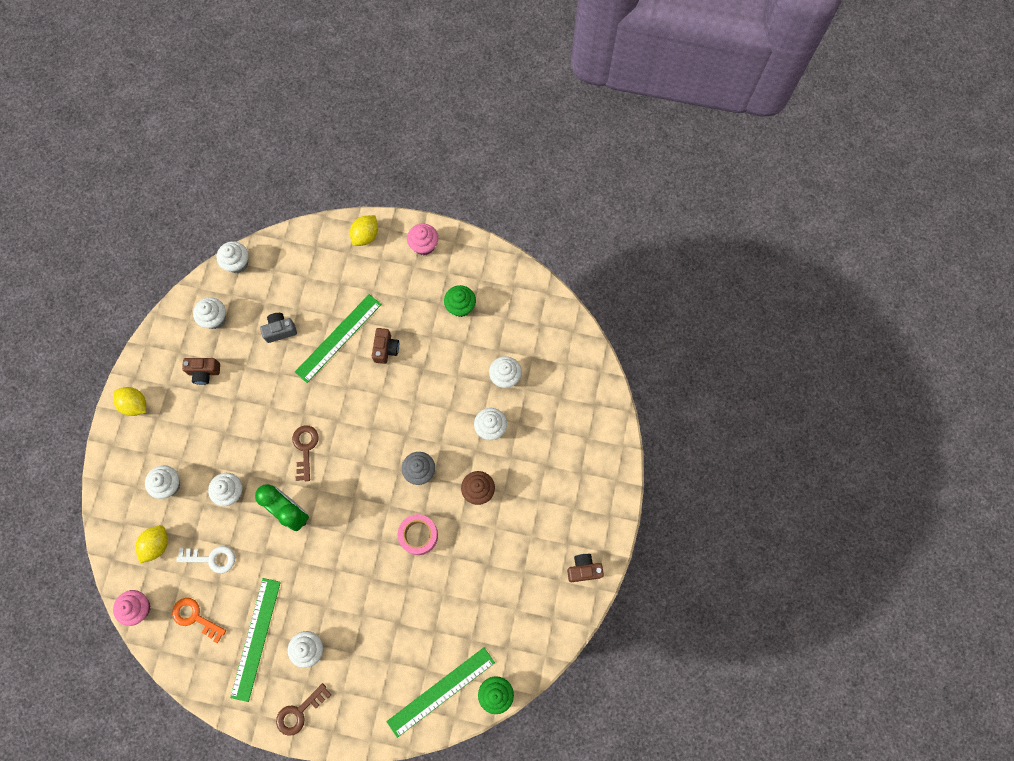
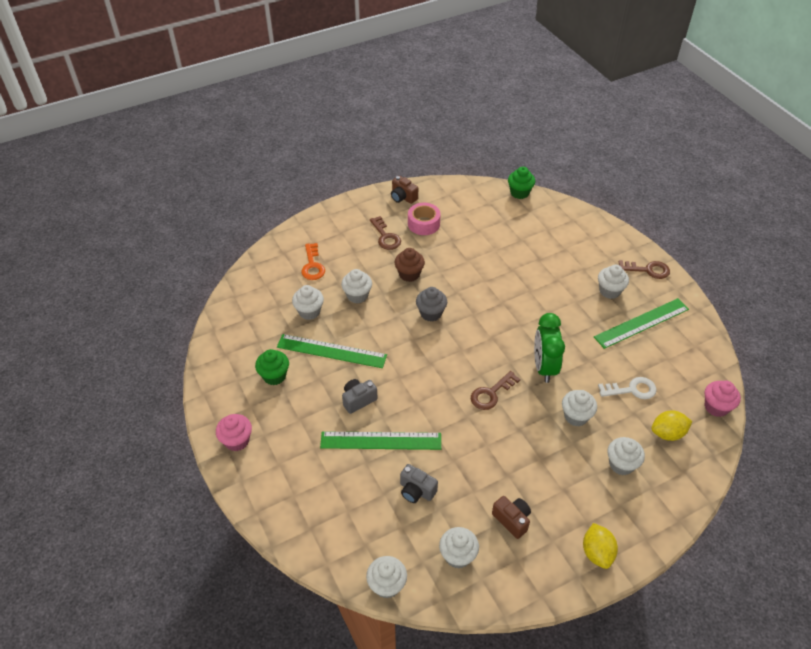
camera: 130 degrees left, 25 degrees down
orange key [172,598,226,643] -> orange key moved to [301,243,325,280]
white key [177,546,235,573] -> white key turned 120 degrees clockwise [598,377,657,399]
yellow lemon [350,215,378,246] -> none
brown camera [372,328,399,364] -> grey camera [342,379,378,414]
green ruler [386,647,495,738] -> green ruler moved to [277,334,387,368]
pink tape [398,514,438,555] -> pink tape moved to [408,203,441,235]
none -> brown key [370,216,401,250]

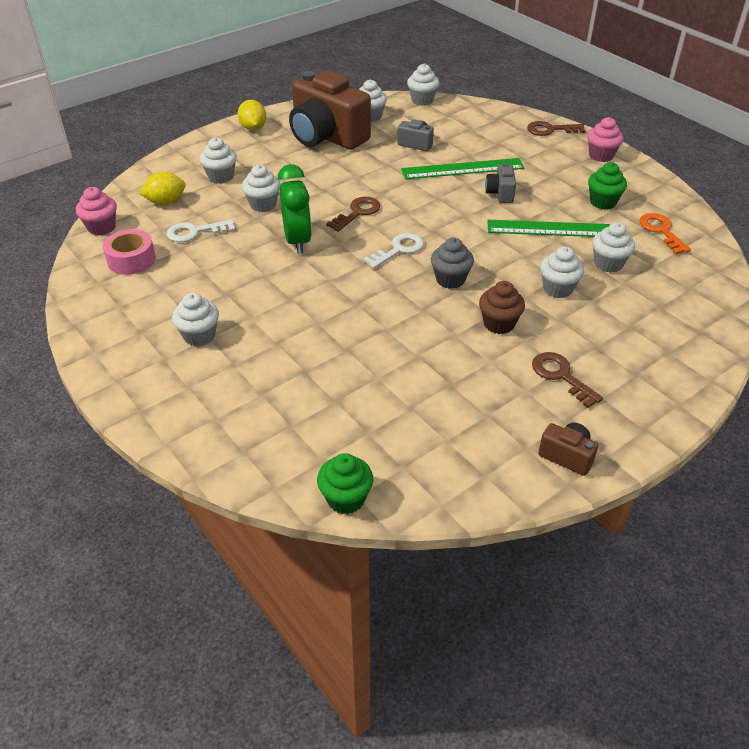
camera: 170 degrees right, 5 degrees down
orange key [301,243,325,280] -> orange key moved to [639,213,691,254]
grey camera [342,379,378,414] -> grey camera turned 135 degrees clockwise [485,163,516,203]
pink tape [408,203,441,235] -> pink tape moved to [103,229,156,275]
brown camera [492,496,531,539] -> brown camera [289,71,371,150], size x2.34
green ruler [594,298,689,349] -> none
brown key [619,260,670,279] -> brown key moved to [527,121,586,136]
none -> white key [363,233,424,269]

